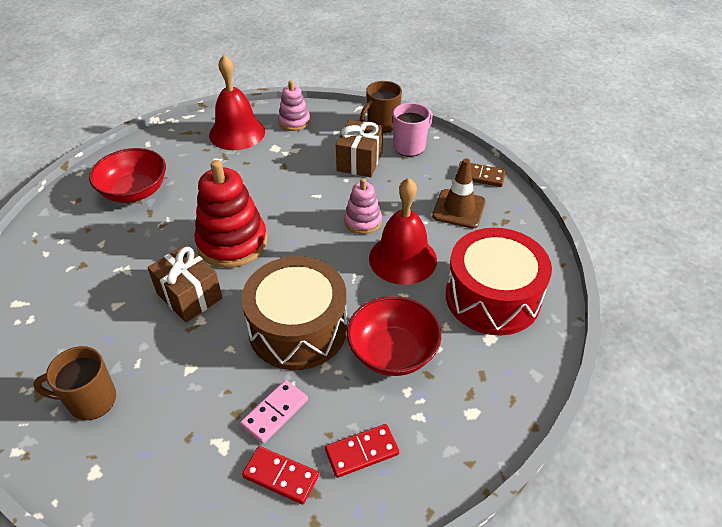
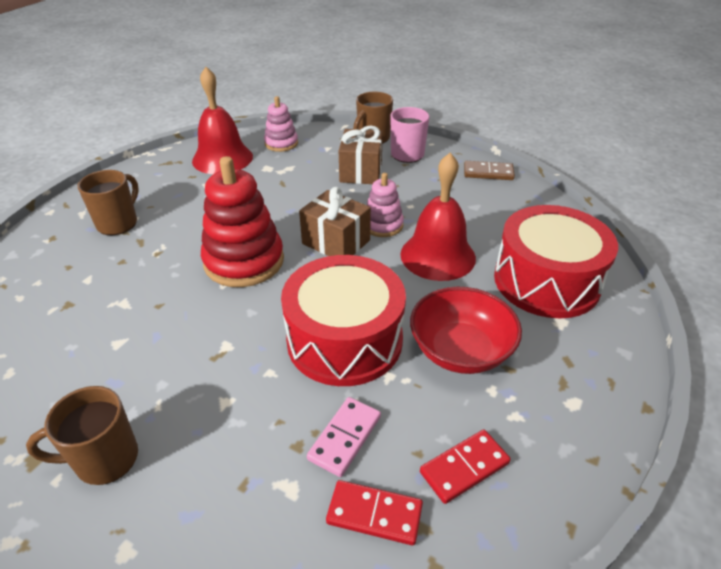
camera: 10 degrees left, 5 degrees down
red bowl [89,148,166,203] -> brown mug [78,170,139,235]
brown gift [147,245,222,322] -> brown gift moved to [299,187,371,256]
brown drum [241,256,347,370] -> red drum [281,255,406,386]
brown traffic cone [432,158,486,229] -> none

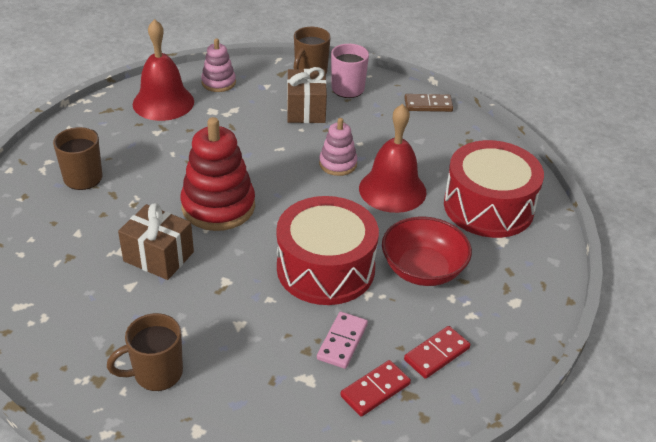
camera: 10 degrees left, 0 degrees up
brown gift [299,187,371,256] -> brown gift moved to [118,203,194,280]
red domino [326,480,423,545] -> red domino turned 45 degrees counterclockwise [340,360,411,417]

